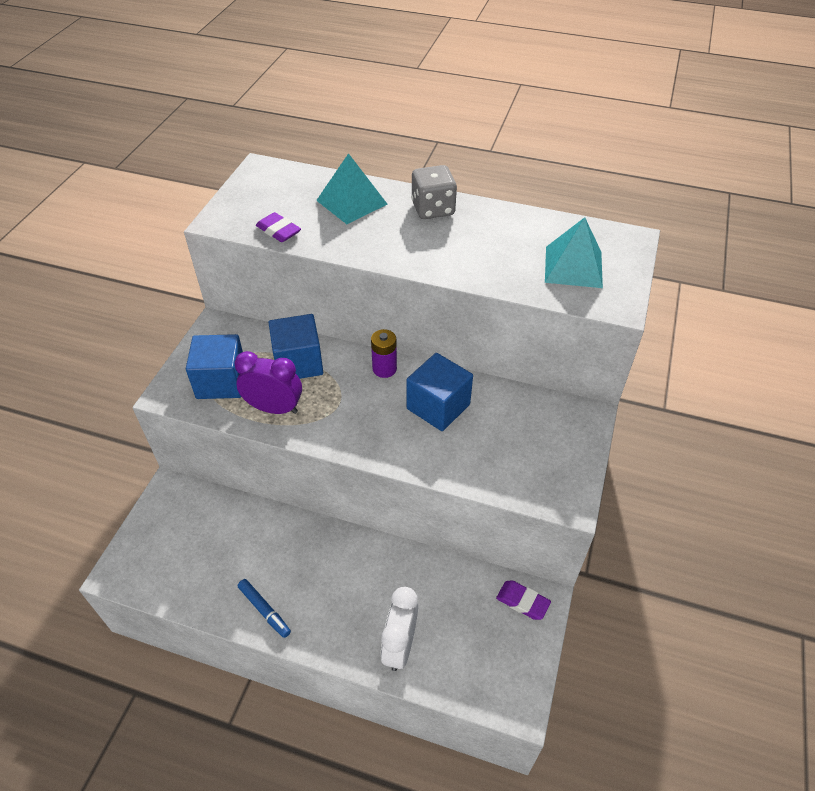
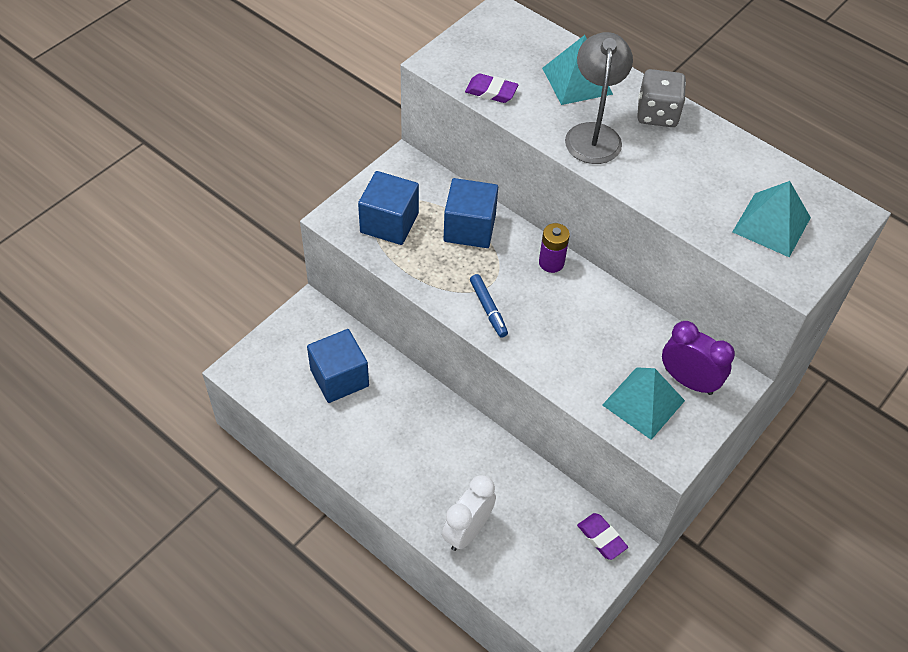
camera: 20 degrees right, 5 degrees up
purple clock [234,351,302,414] -> purple clock moved to [662,321,735,395]
blue marker [237,579,291,638] -> blue marker moved to [470,274,508,338]
purple eraser [256,212,301,242] -> purple eraser turned 45 degrees counterclockwise [465,73,518,103]
blue cube [407,353,473,431] -> blue cube moved to [307,329,369,403]
none -> grey lamp [565,32,633,164]
none -> turquoise pyramid [602,367,685,440]

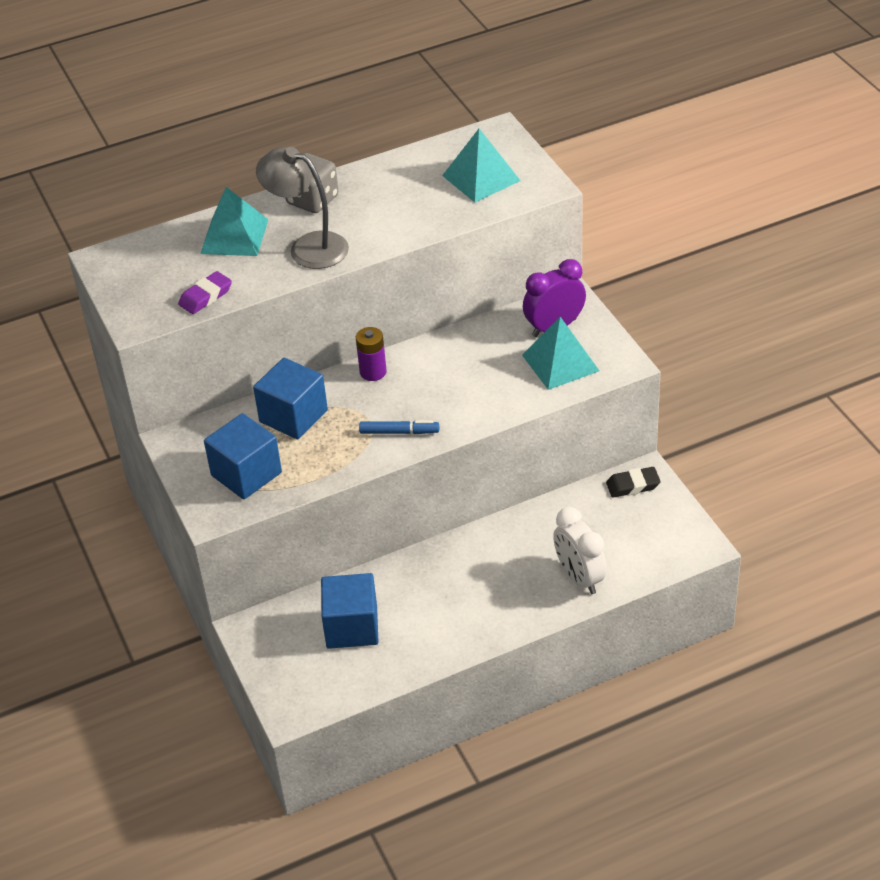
camera: 60 degrees left, 10 degrees down
purple eraser [577,513,628,560] -> black eraser [606,467,661,498]

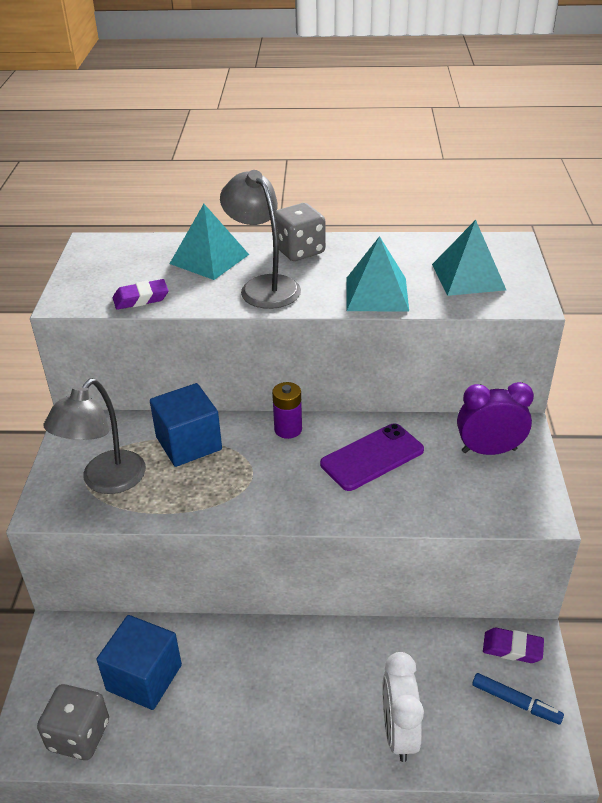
camera: 25 degrees right, 5 degrees down
blue cube [204,413,282,499] -> grey lamp [43,379,146,494]
blue marker [359,420,439,434] -> blue marker moved to [472,673,564,724]
turquoise pyramid [522,317,599,390] -> turquoise pyramid moved to [346,236,409,312]
black eraser [606,467,661,498] -> purple eraser [483,628,544,663]
none -> grey dice [37,684,109,760]
none -> purple phone [320,423,424,491]

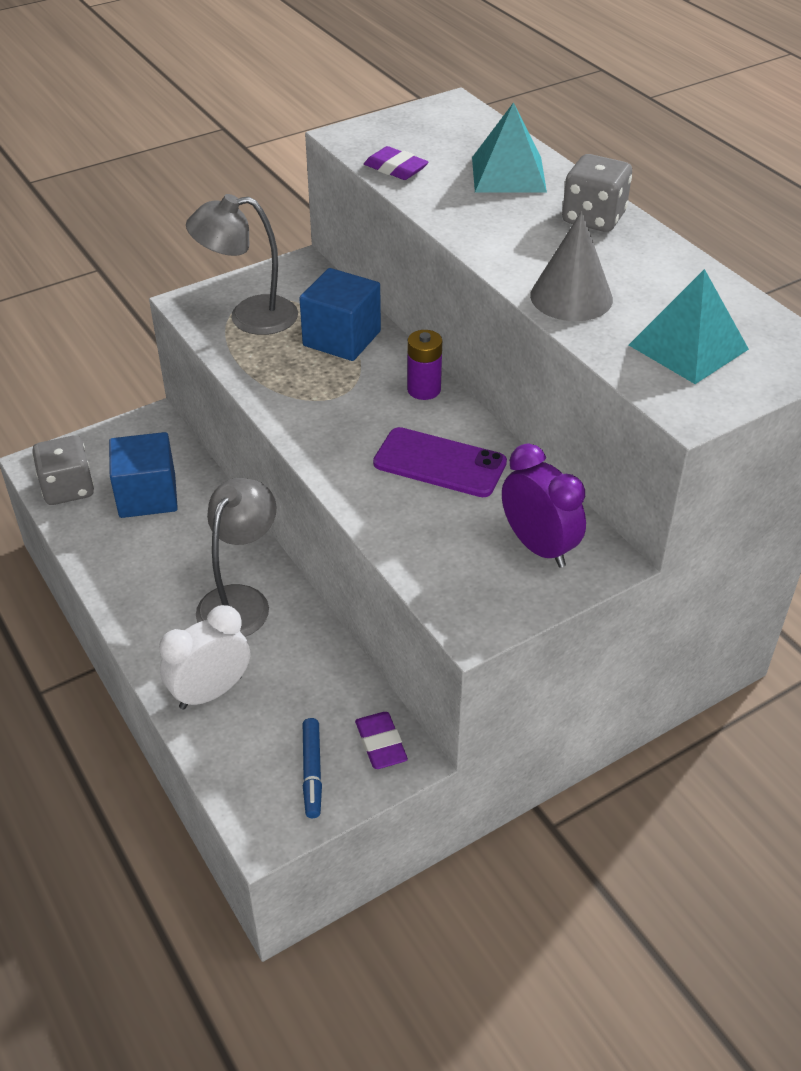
camera: 55 degrees right, 5 degrees up
grey lamp [220,170,301,309] -> grey lamp moved to [196,478,276,637]
turquoise pyramid [346,236,409,312] -> grey cone [530,211,613,321]

